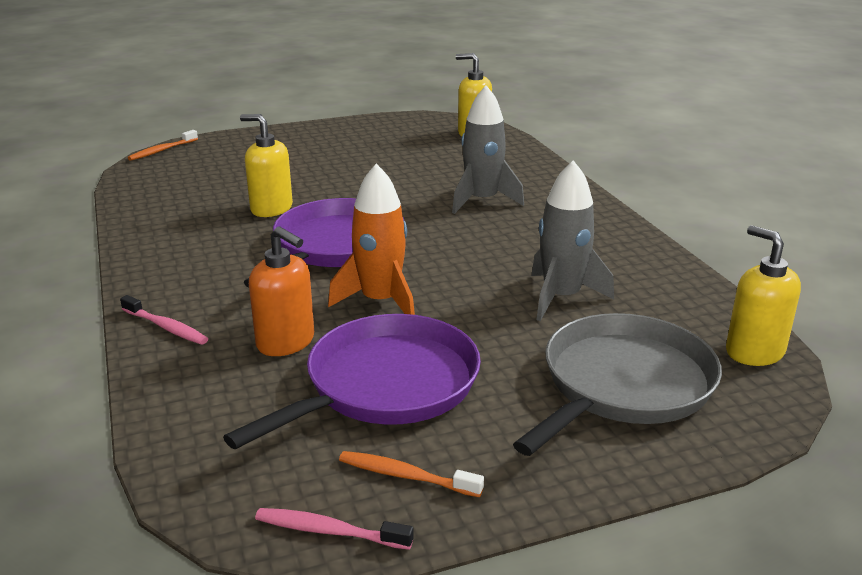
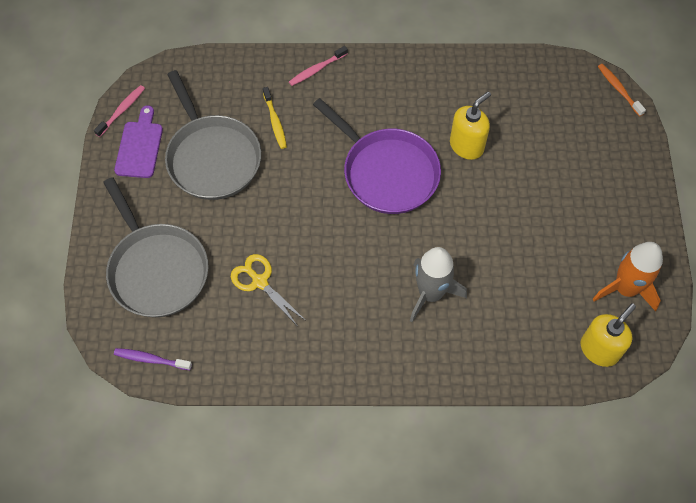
camera: 110 degrees right, 35 degrees up
purple pan [223,314,481,449] -> grey pan [165,70,261,200]
orange soap dispenser [249,226,314,356] -> yellow toothbrush [263,87,287,149]
orange rocket [328,164,415,315] -> orange rocket moved to [593,242,663,311]
orange toothbrush [339,451,484,497] -> purple cutting board [114,105,163,178]
grey rocket [531,160,614,321] -> yellow scissors [231,254,305,325]
yellow soap dispenser [726,225,801,366] -> purple toothbrush [114,348,192,370]

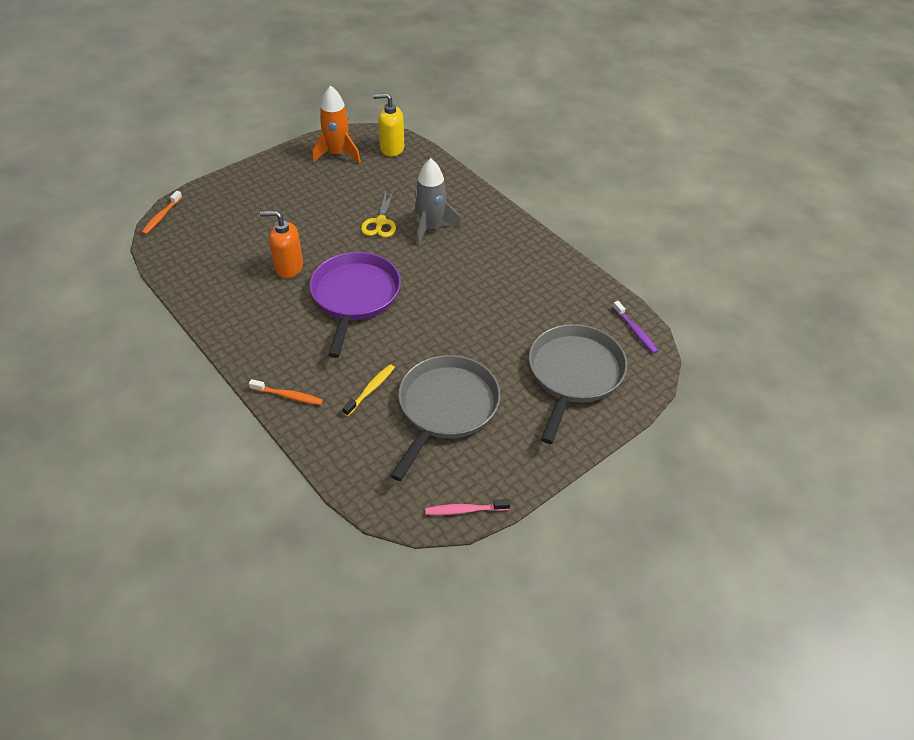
camera: 130 degrees left, 15 degrees down
purple cutting board [114,105,163,178] -> none
yellow scissors [231,254,305,325] -> yellow scissors moved to [361,190,396,237]
pink toothbrush [289,46,348,86] -> orange toothbrush [249,379,323,405]
yellow soap dispenser [450,91,491,160] -> orange soap dispenser [260,211,303,278]

